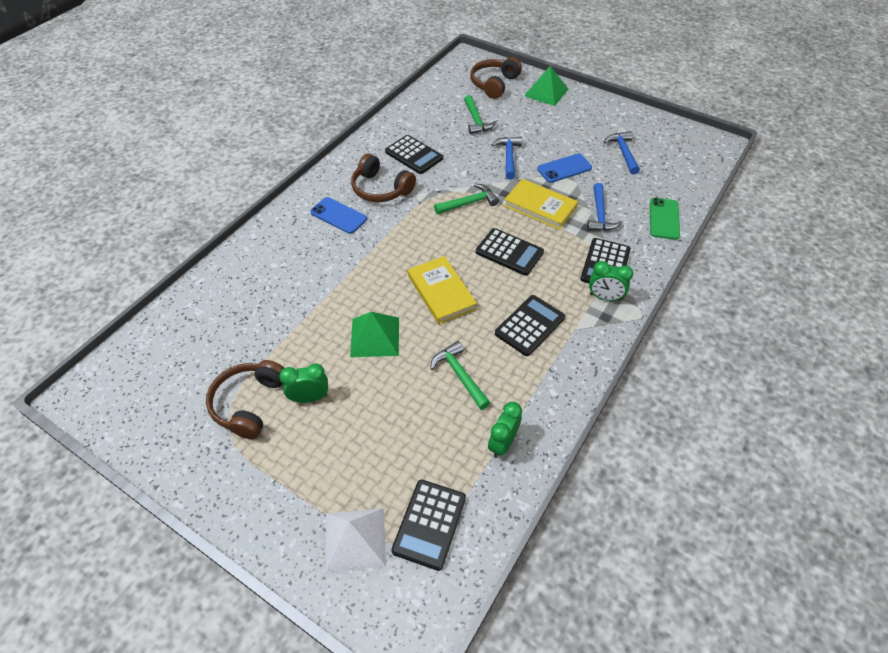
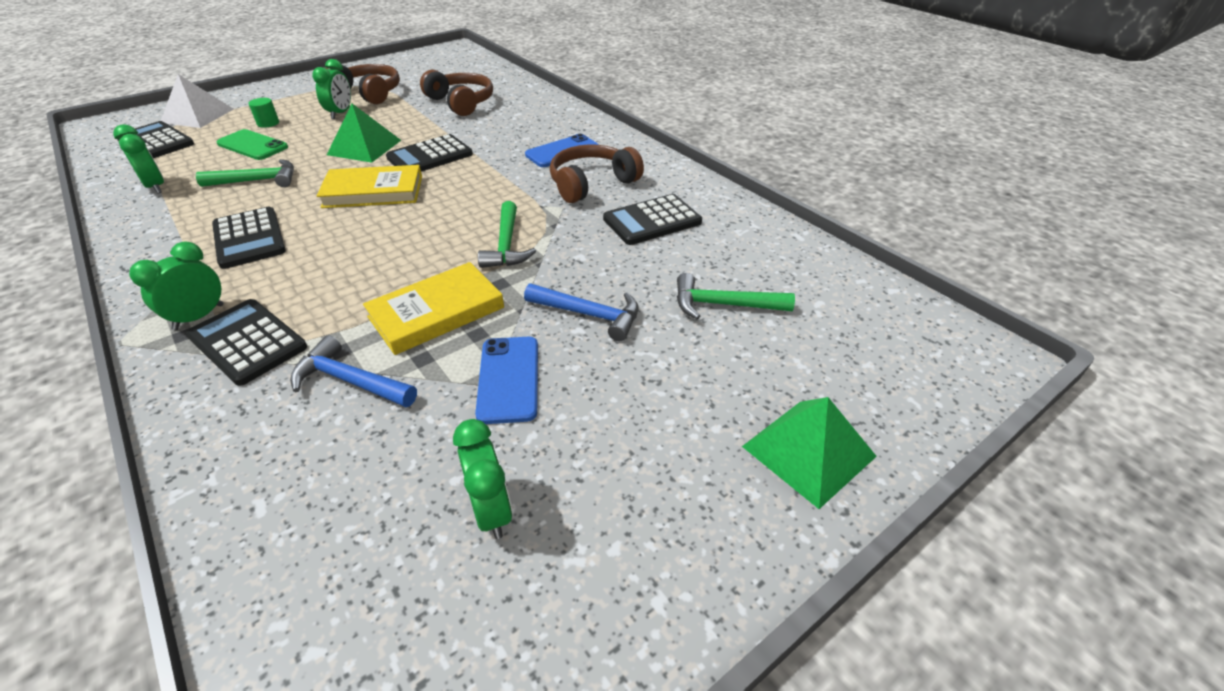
camera: 110 degrees right, 10 degrees down
brown headphones [470,57,522,99] -> brown headphones moved to [420,70,493,116]
black calculator [476,228,544,276] -> black calculator moved to [386,134,473,171]
blue hammer [604,131,640,175] -> green clock [453,419,512,539]
green phone [650,198,680,240] -> green phone moved to [217,129,288,160]
none -> green cylinder [248,98,279,128]

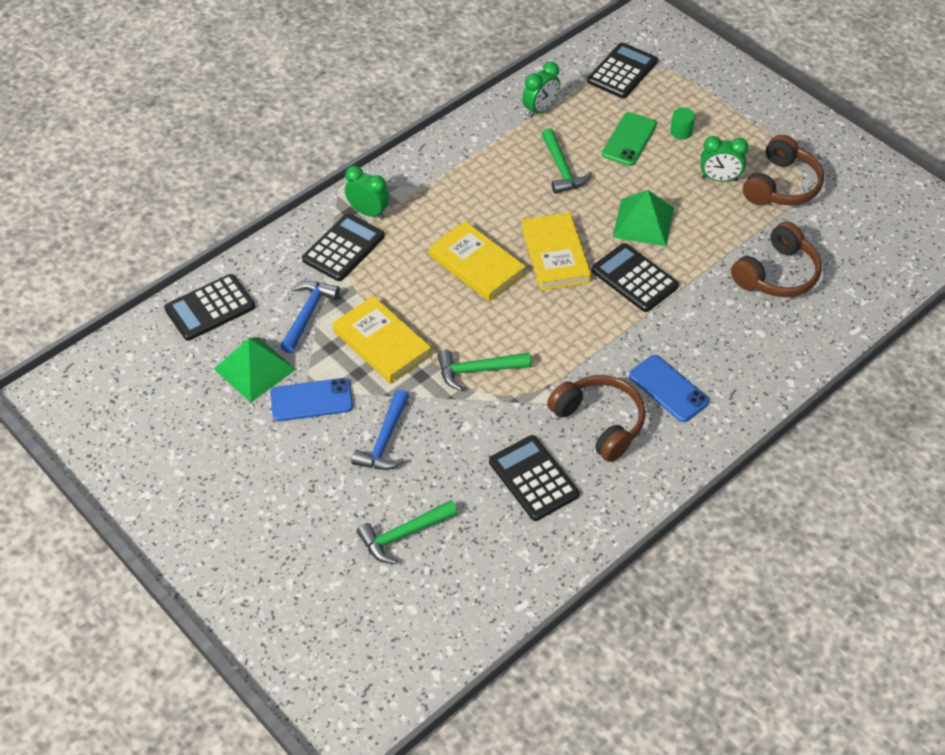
camera: 85 degrees right, 10 degrees up
white pyramid [161,74,234,128] -> none
black calculator [212,207,286,269] -> black calculator moved to [164,274,255,341]
green clock [453,419,512,539] -> none
green hammer [677,273,795,320] -> green hammer turned 120 degrees counterclockwise [357,500,458,564]
green pyramid [742,397,877,509] -> green pyramid moved to [214,337,296,402]
none -> yellow book [429,221,526,302]

